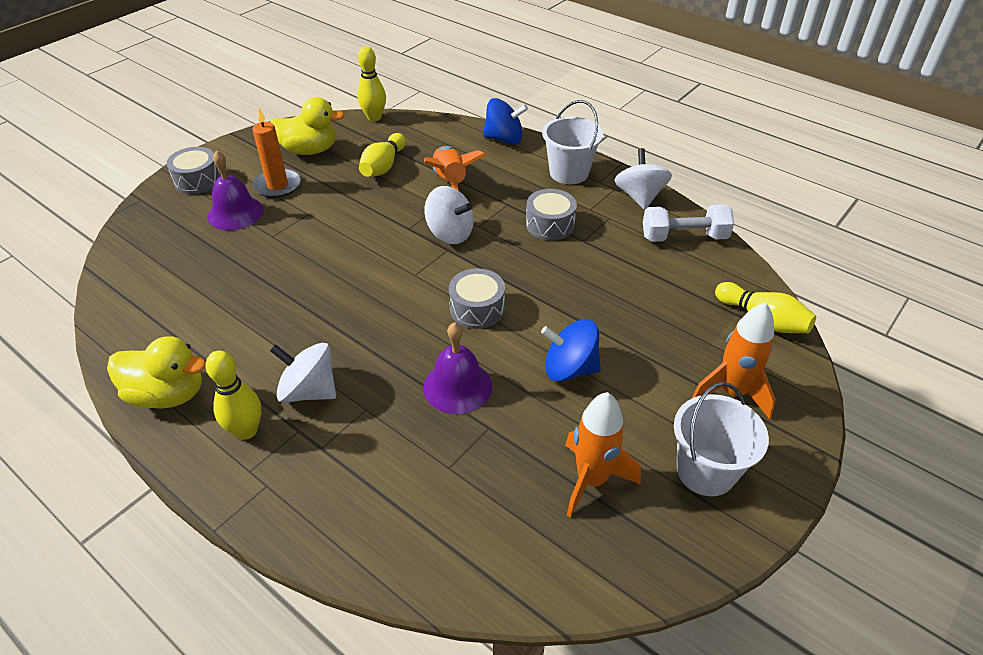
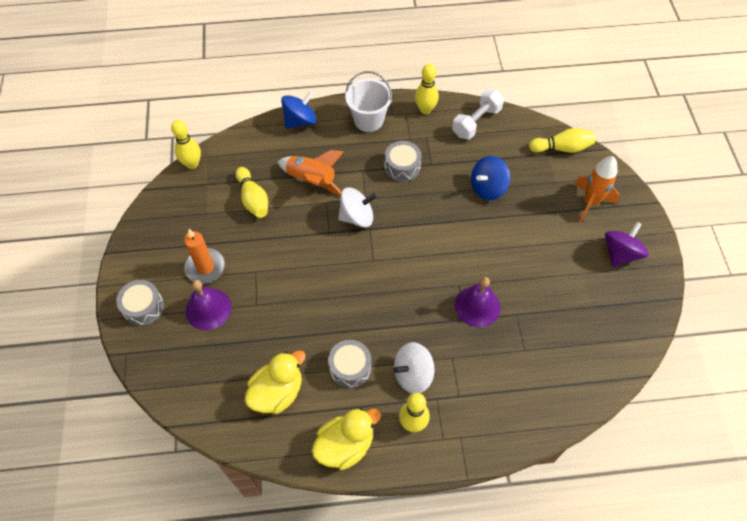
camera: 45 degrees left, 15 degrees up
yellow duck [270,97,345,155] -> yellow duck moved to [244,350,306,414]
grey drum [449,268,505,329] -> grey drum moved to [328,340,371,388]
blue spinning top [541,319,601,382] -> blue spinning top moved to [471,156,510,200]
orange rocket [565,392,641,518] -> none
white spinning top [614,148,672,210] -> yellow bowling pin [415,64,439,114]
white bucket [674,382,769,496] -> purple spinning top [605,222,649,267]

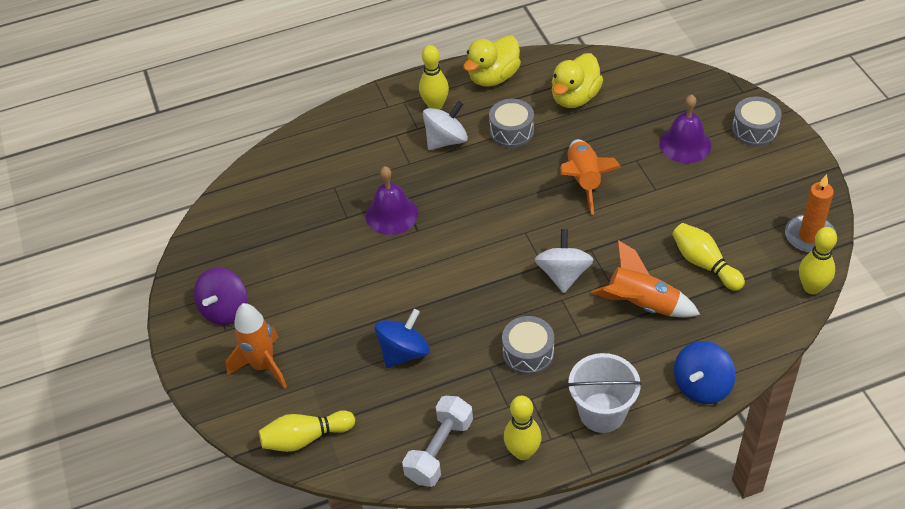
camera: 170 degrees right, 10 degrees down
orange candle [184,229,225,284] -> orange candle moved to [785,174,836,253]
white spinning top [338,187,377,227] -> white spinning top turned 120 degrees clockwise [535,229,594,293]
none -> orange rocket [560,139,622,215]

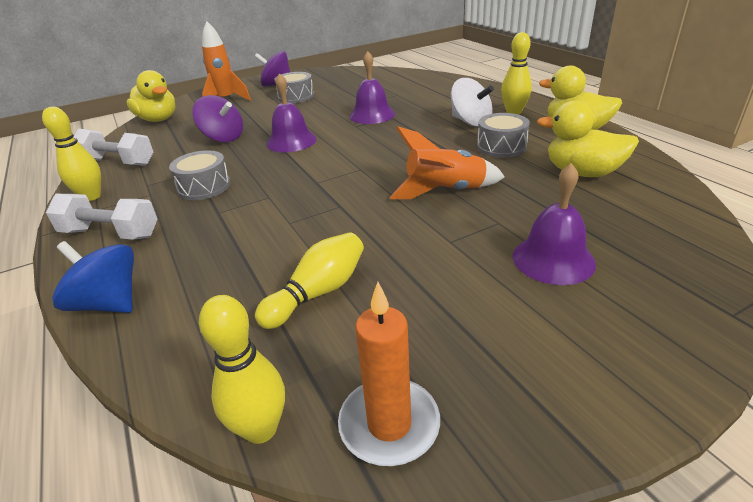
camera: 80 degrees right, 15 degrees down
yellow bowling pin [259,410,355,452] -> yellow duck [126,70,176,122]
blue spinning top [375,309,430,368] -> purple spinning top [192,95,243,142]
white spinning top [535,229,594,293] -> none
white bucket [567,353,642,433] -> white dumbbell [46,194,157,240]
orange rocket [591,240,700,318] -> none
grey drum [732,97,782,146] -> grey drum moved to [274,72,314,103]
none -> purple bell [266,73,317,152]

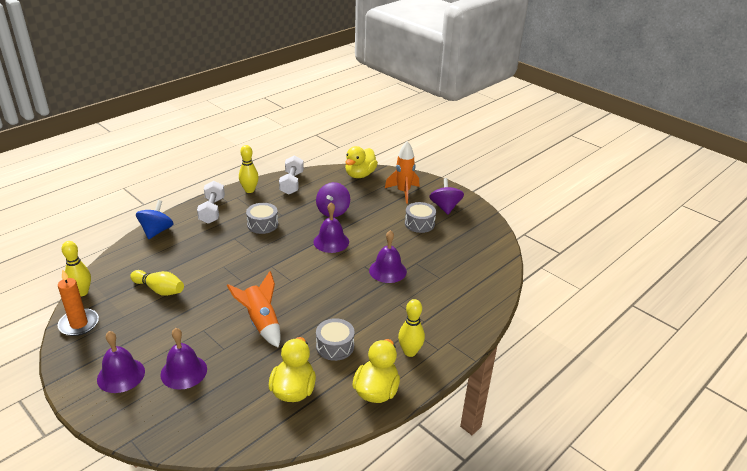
camera: 70 degrees right, 0 degrees up
white spinning top [451,78,494,127] -> none
none -> purple bell [97,331,145,393]

